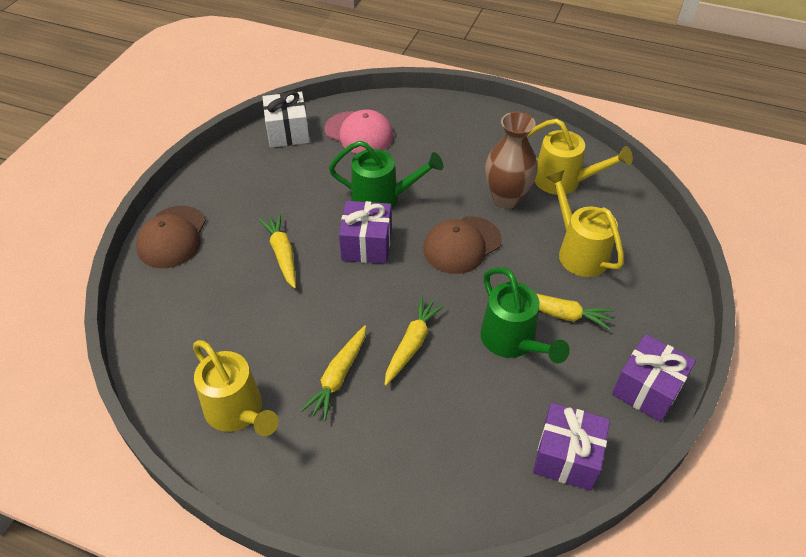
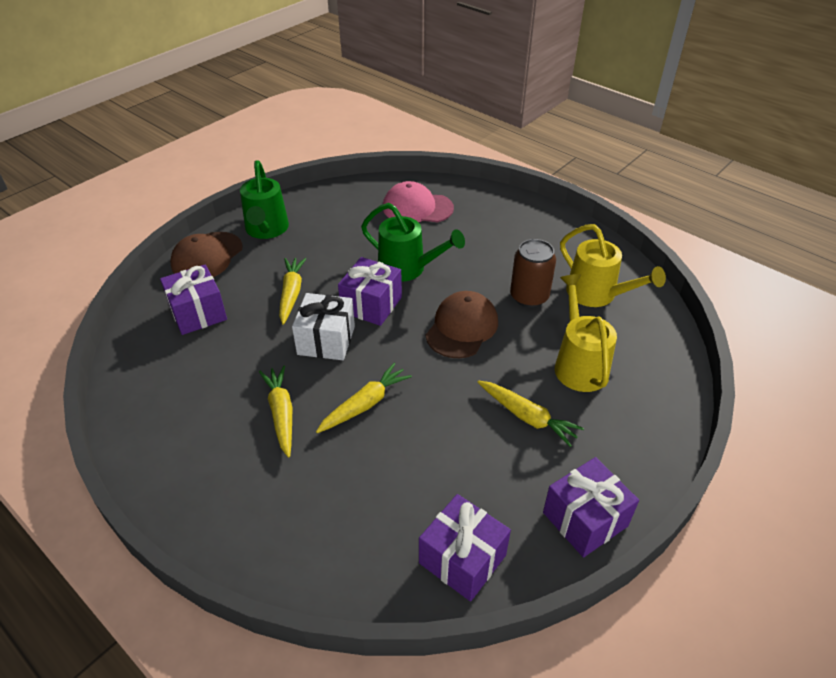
camera: 20 degrees right, 5 degrees down
yellow watering can [193,340,279,436] -> none
white gift [262,91,310,148] -> white gift moved to [292,293,355,360]
yellow carrot [301,325,366,421] -> yellow carrot turned 120 degrees clockwise [259,366,292,458]
pink cap [325,110,394,154] -> pink cap turned 135 degrees clockwise [383,181,454,222]
brown cap [423,216,502,274] -> brown cap turned 135 degrees clockwise [426,291,498,358]
green watering can [481,267,570,363] -> green watering can moved to [240,160,289,239]
brown vase [485,112,538,209] -> brown can [510,239,556,308]
none -> purple gift [160,264,227,335]

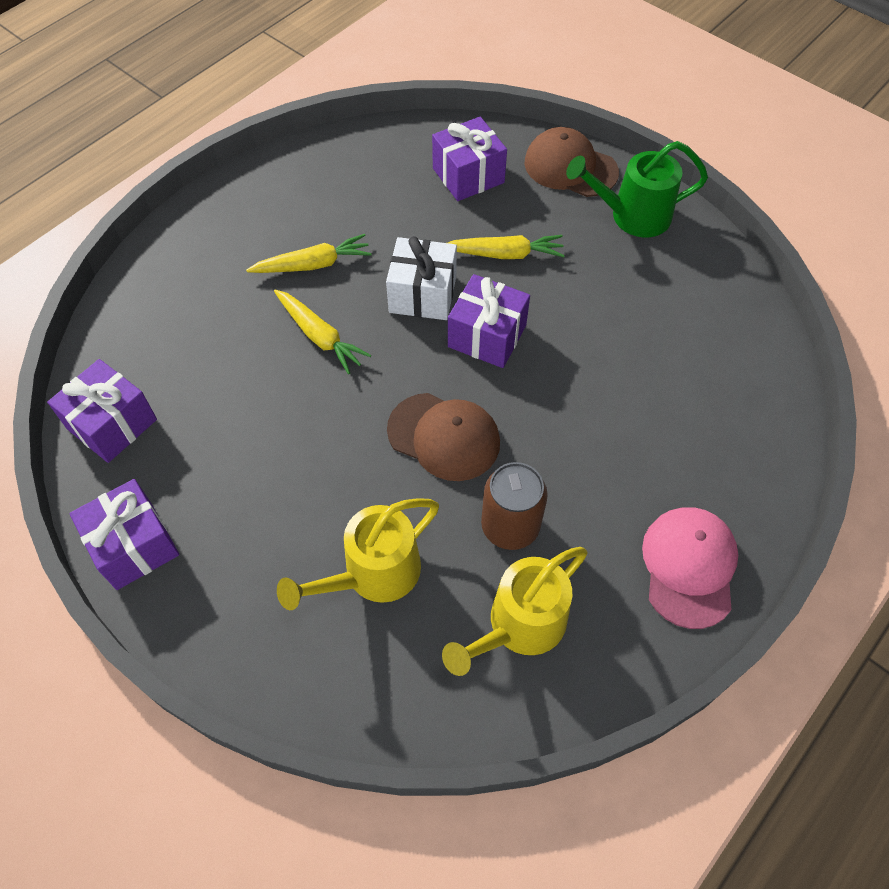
camera: 90 degrees right, 15 degrees up
green watering can [361,203,465,282] -> none
pink cap [383,181,454,222] -> pink cap moved to [642,507,738,629]
yellow carrot [478,381,584,447] -> none
yellow watering can [555,274,617,392] -> yellow watering can turned 150 degrees clockwise [277,498,439,610]

